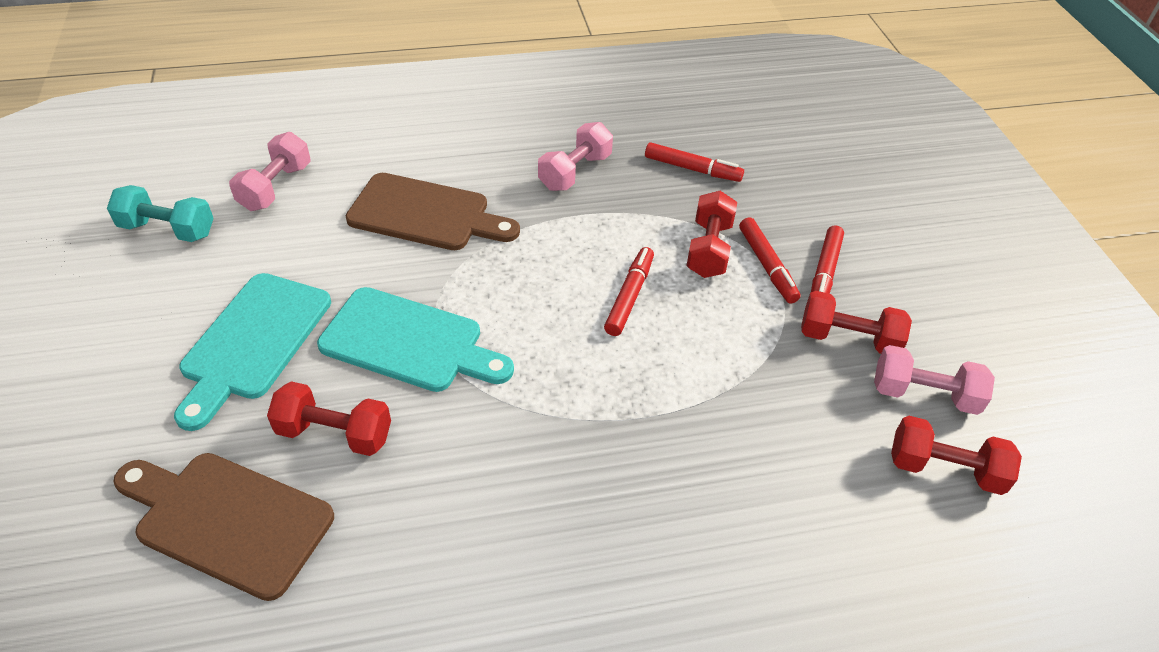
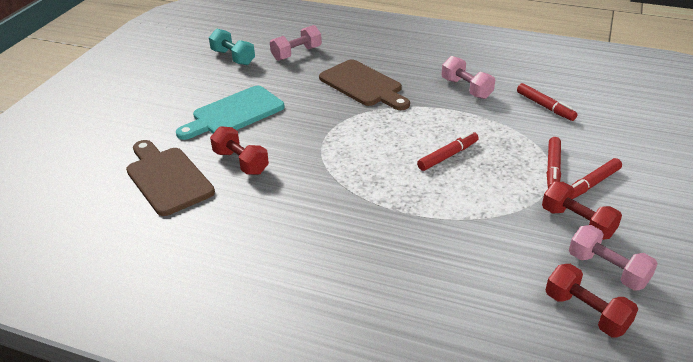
camera: 35 degrees right, 10 degrees down
turquoise cutting board [317,287,514,392] -> none
pink dumbbell [538,122,613,191] -> pink dumbbell turned 75 degrees clockwise [442,56,495,99]
red dumbbell [686,191,737,278] -> none

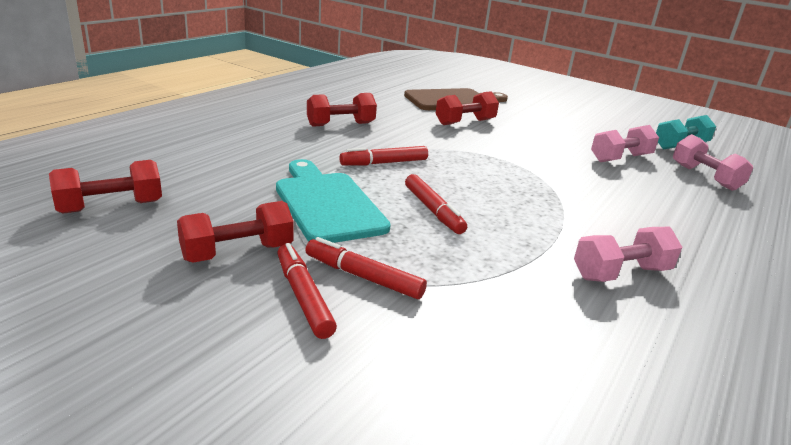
camera: 100 degrees right, 10 degrees down
turquoise cutting board [176,86,285,140] -> turquoise cutting board moved to [276,159,391,243]
brown cutting board [319,59,410,110] -> none
red marker [517,83,577,121] -> red marker moved to [339,146,428,165]
pink dumbbell [569,225,658,291] -> pink dumbbell moved to [591,125,659,162]
none -> red dumbbell [307,93,377,127]

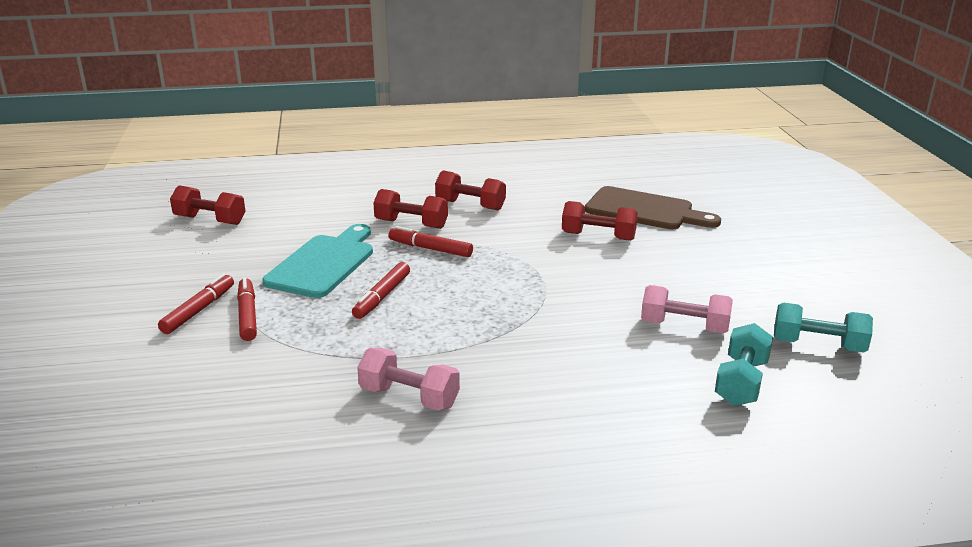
camera: 50 degrees right, 0 degrees up
red dumbbell [177,201,294,263] -> red dumbbell moved to [373,189,448,229]
pink dumbbell [673,134,753,191] -> turquoise dumbbell [715,323,773,406]

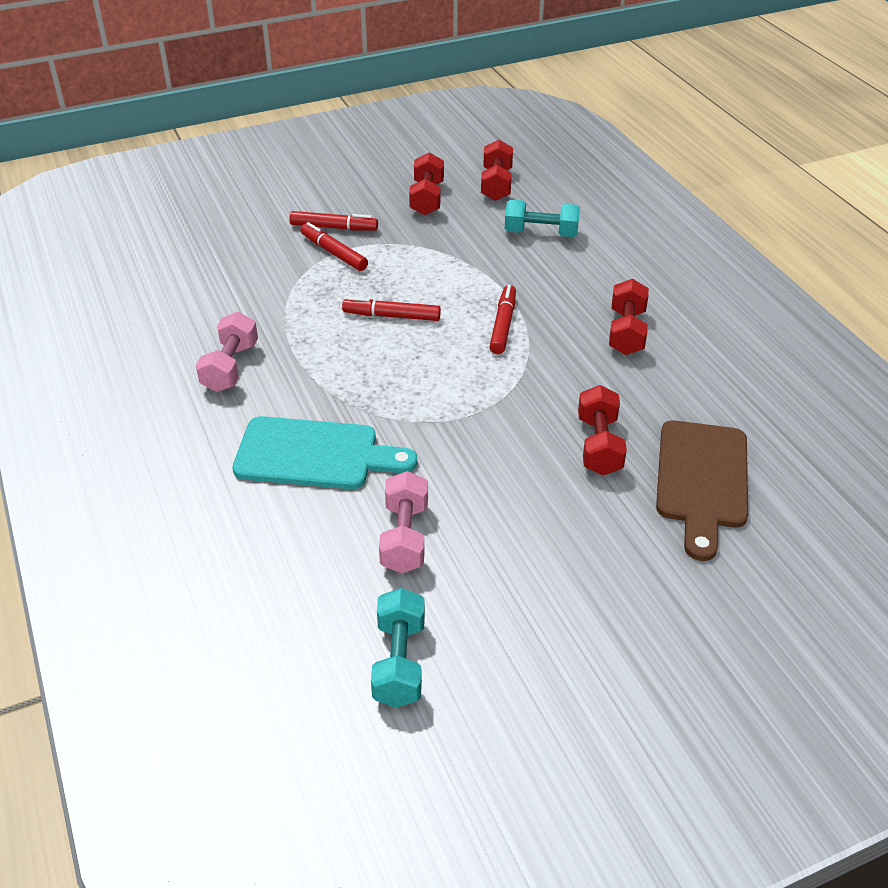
camera: 75 degrees right, 15 degrees up
red marker [237,277,257,341] -> red marker turned 105 degrees counterclockwise [301,222,368,271]
turquoise cutting board [262,224,373,298] -> turquoise cutting board moved to [232,416,417,489]
red dumbbell [373,189,448,229] -> red dumbbell moved to [409,153,444,215]
turquoise dumbbell [715,323,773,406] -> turquoise dumbbell moved to [505,200,580,237]

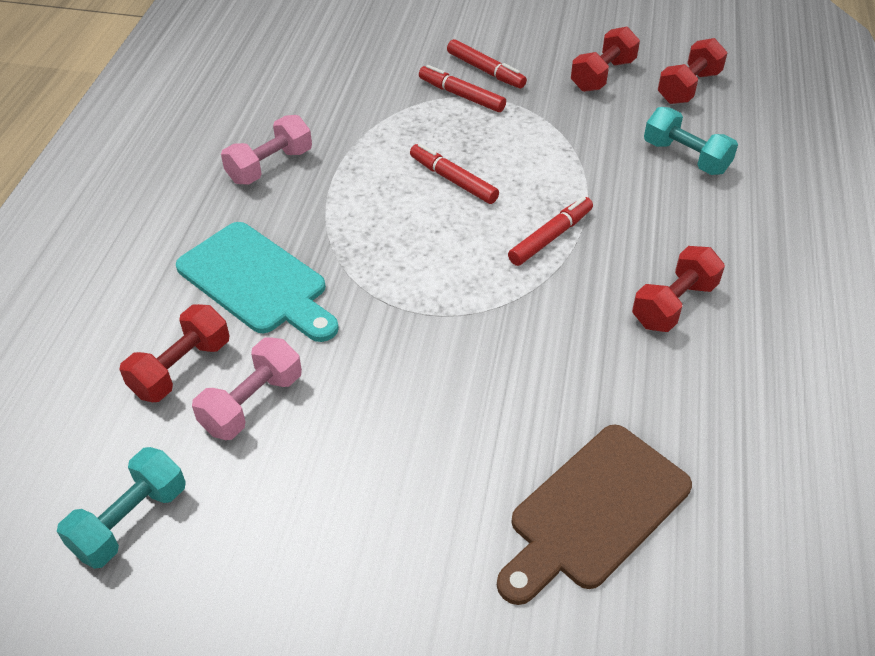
camera: 35 degrees right, 5 degrees up
red marker [301,222,368,271] -> red marker turned 45 degrees counterclockwise [419,65,506,112]
red dumbbell [578,385,627,476] -> red dumbbell moved to [119,304,230,402]

